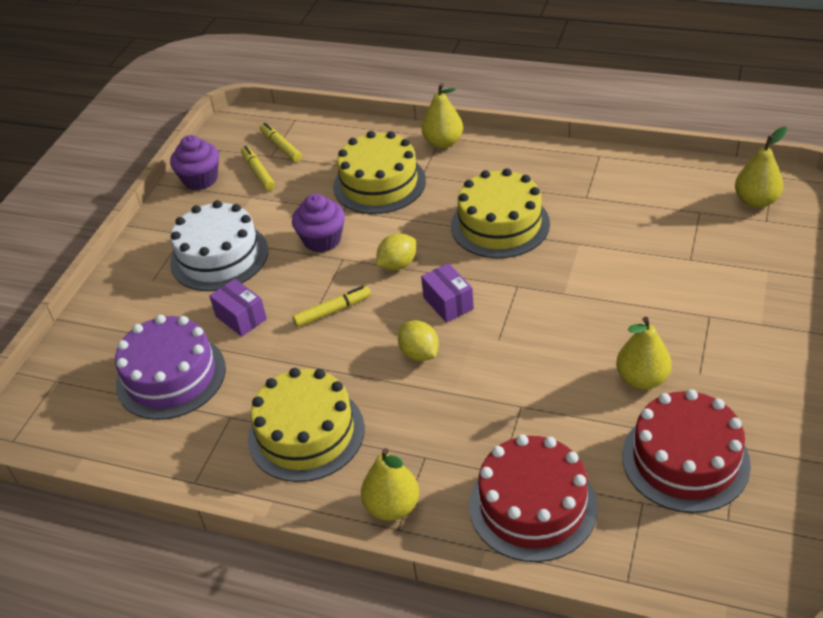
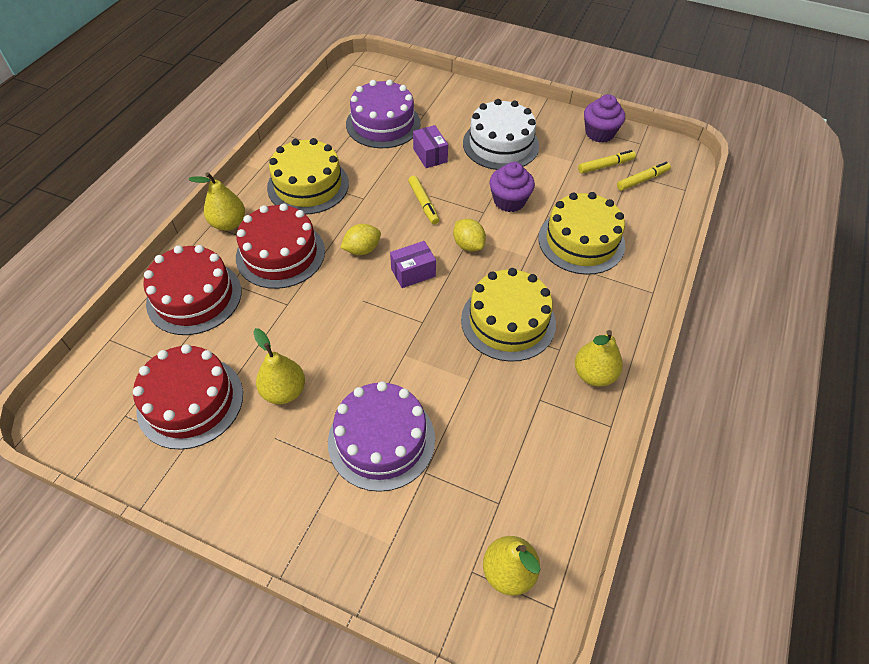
camera: 90 degrees right, 10 degrees up
purple box [209,279,267,337] -> purple box turned 75 degrees counterclockwise [413,125,448,168]
yellow pear [422,83,463,149] -> yellow pear moved to [575,330,623,386]
none -> red cake [236,203,325,289]
none -> purple cake [328,381,435,492]

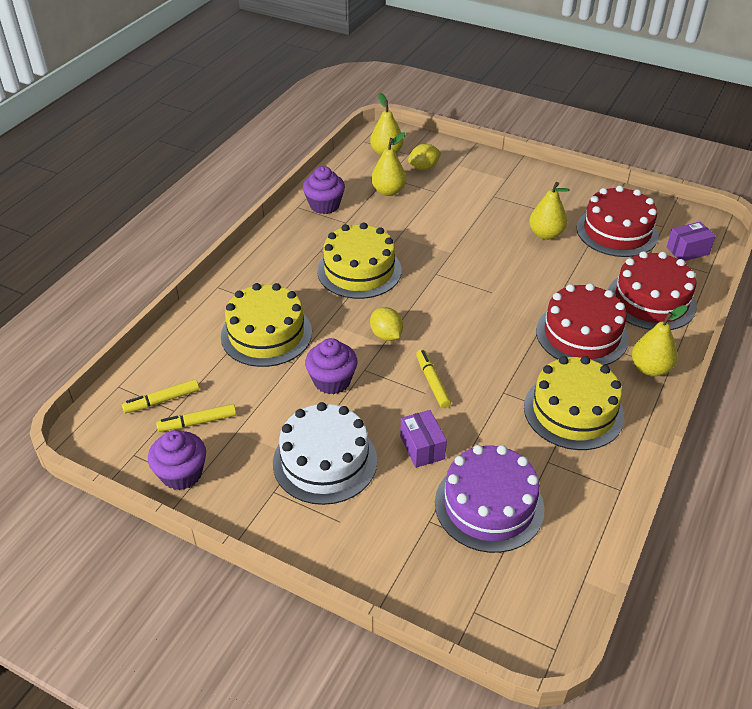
camera: 175 degrees left, 10 degrees down
purple cake [328,381,435,492] -> none
yellow lemon [340,224,381,255] -> yellow lemon moved to [408,144,441,170]
purple box [390,241,436,288] -> purple box moved to [667,222,716,261]
yellow pear [575,330,623,386] -> yellow pear moved to [371,132,406,196]
none -> purple cupcake [303,166,345,214]

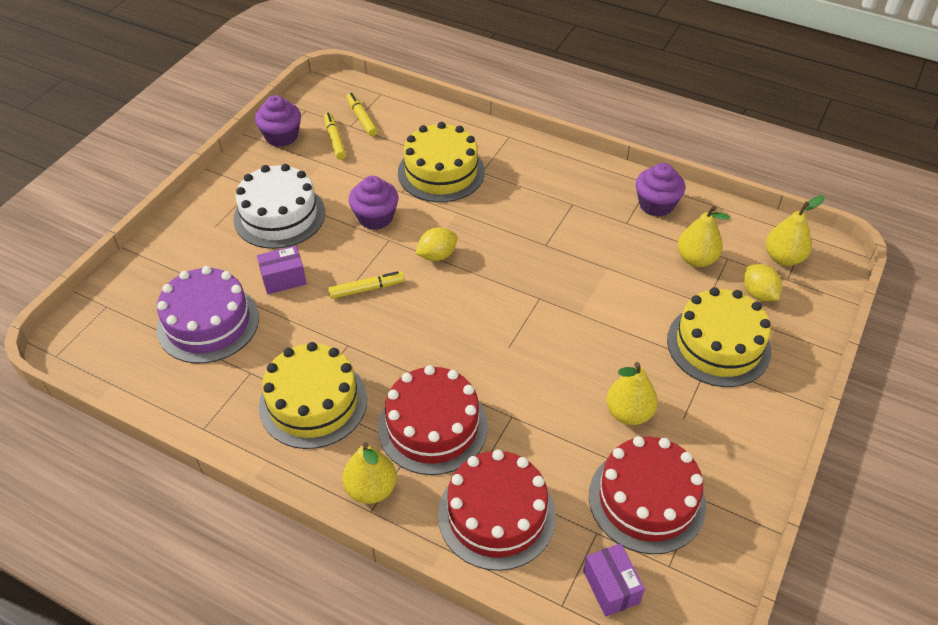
camera: 90 degrees right, 5 degrees up
yellow cake [317,222,402,299] -> yellow cake moved to [667,287,771,387]

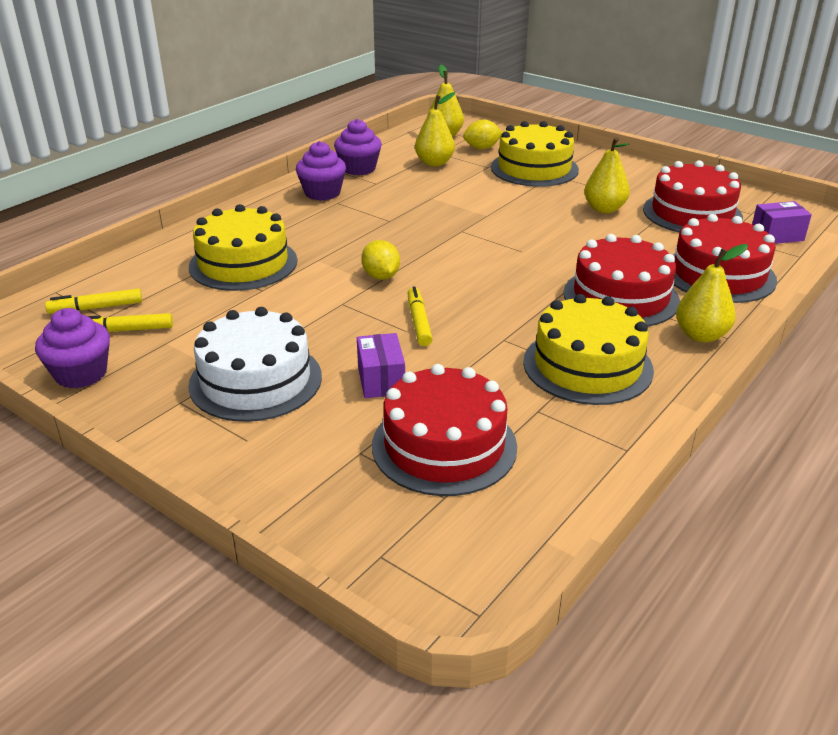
camera: 80 degrees left, 15 degrees down
purple cake [157,266,259,363] -> red cake [372,364,517,496]
purple cupcake [349,176,398,230] -> purple cupcake moved to [296,141,346,201]

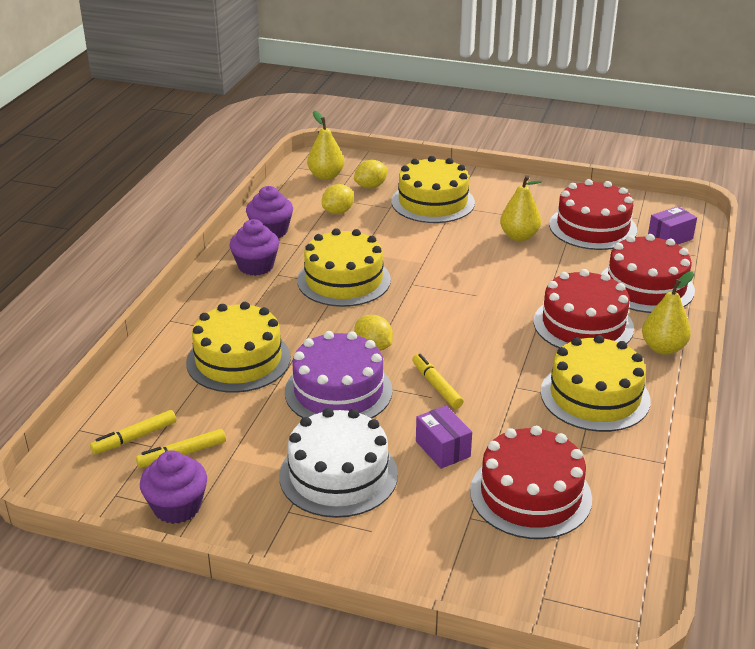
camera: 20 degrees left, 0 degrees up
yellow pear [415,92,455,166] -> yellow lemon [322,184,354,214]
none -> purple cake [285,331,393,418]
none -> yellow cake [297,228,391,307]

